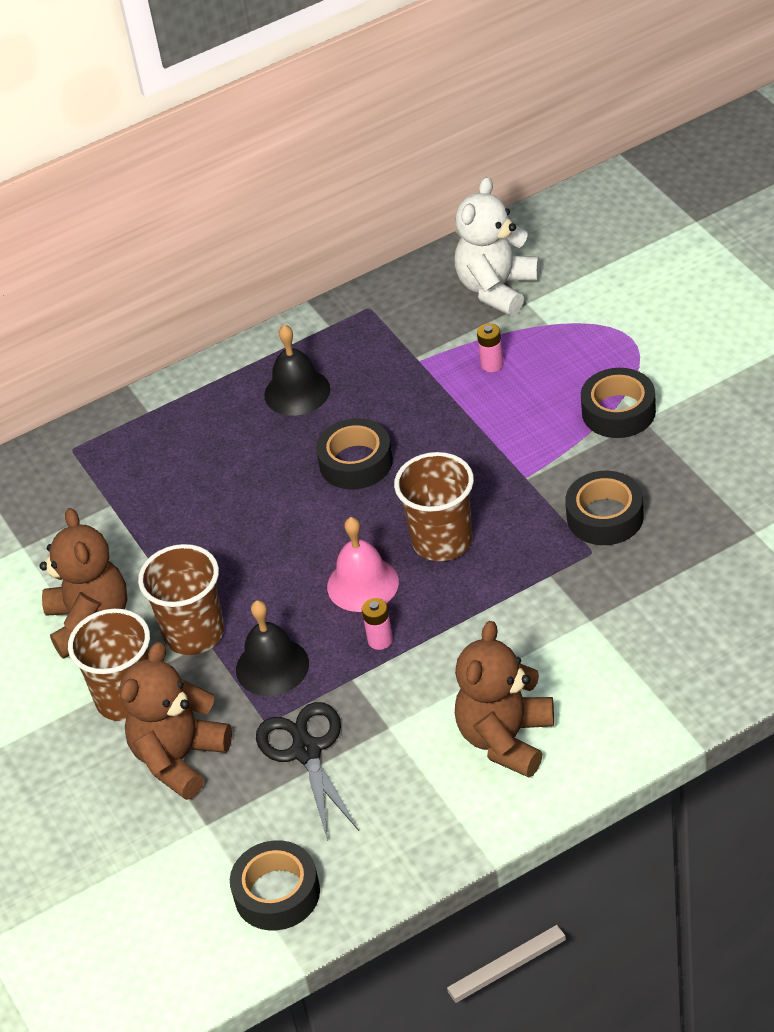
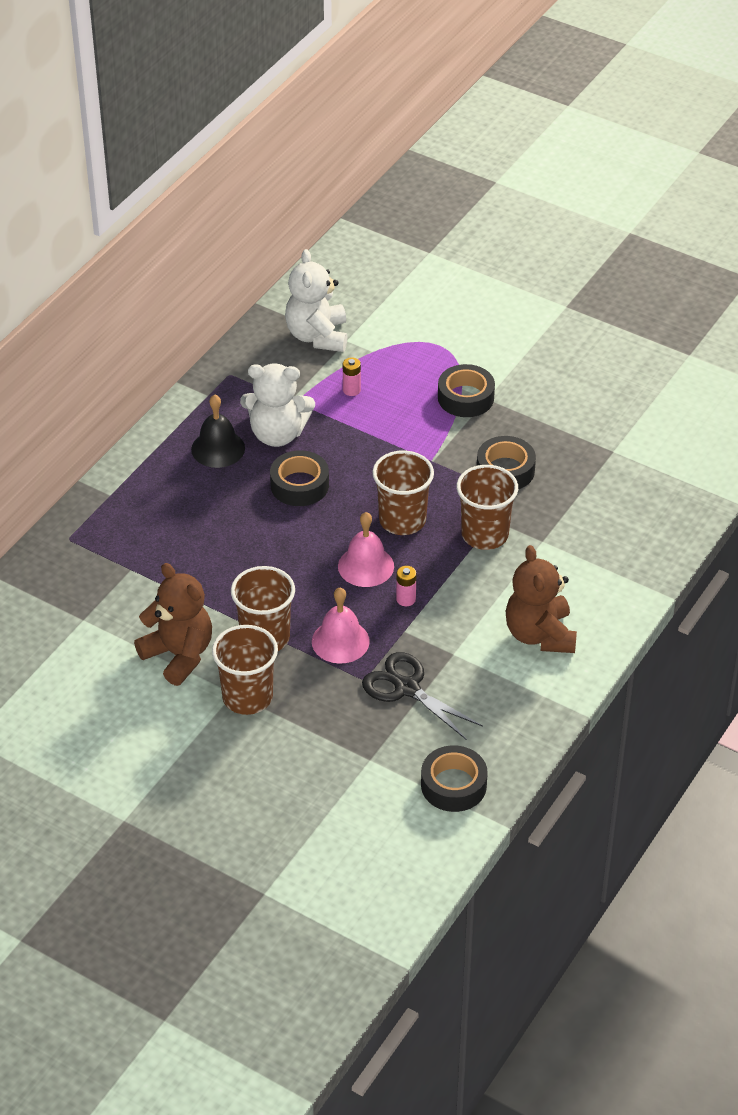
camera: 35 degrees left, 0 degrees up
brown teddy bear [120,642,232,800] -> none
black bell [236,600,309,696] -> pink bell [312,588,370,664]
none -> white teddy bear [240,363,315,447]
none -> brown cup [457,465,518,550]

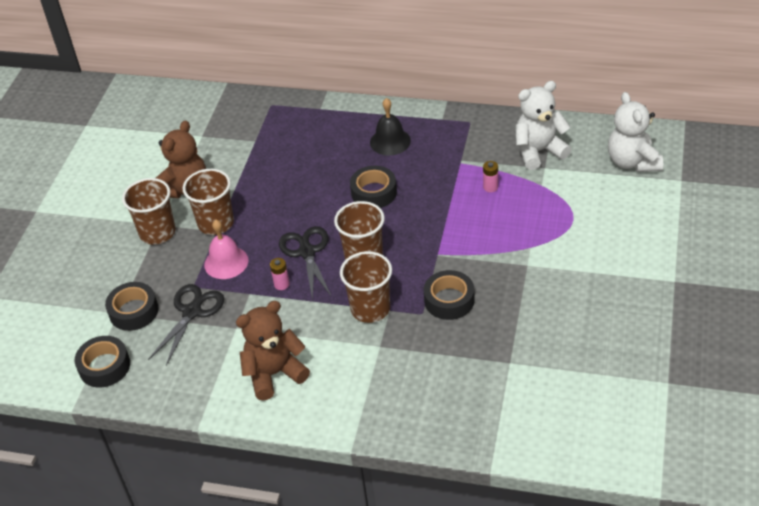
camera: 75 degrees right, 0 degrees up
white teddy bear [240,363,315,447] -> white teddy bear moved to [608,92,663,172]
pink bell [338,512,394,587] -> black scissors [279,226,331,300]
black tape [438,364,495,417] -> black tape moved to [105,282,158,331]

